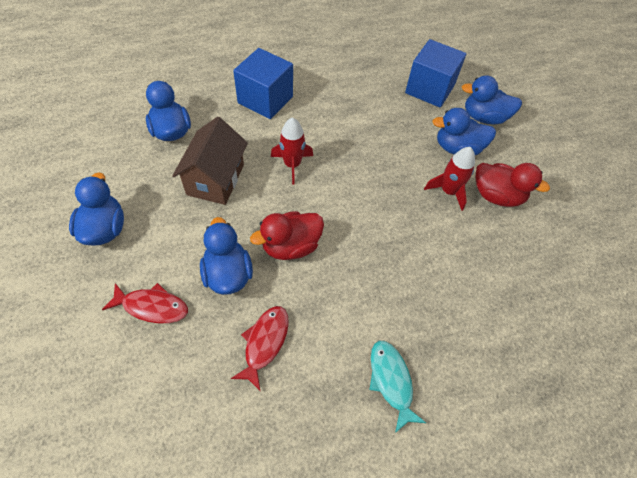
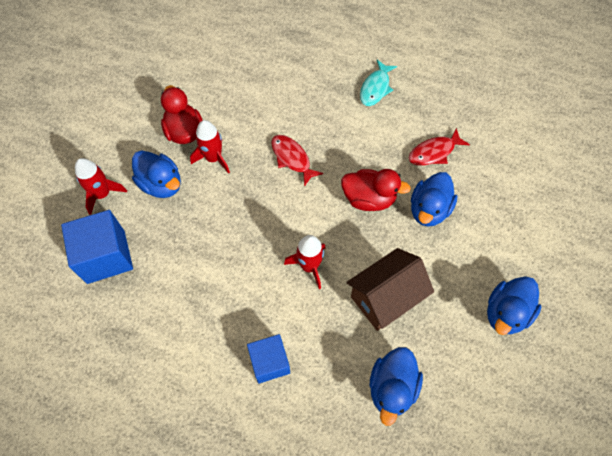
camera: 135 degrees left, 5 degrees up
red fish [102,283,188,323] -> red fish moved to [271,135,323,187]
blue cube [233,48,293,119] -> blue cube [247,334,290,384], size x0.65
blue duck [462,75,522,125] -> red rocket [75,158,127,215]

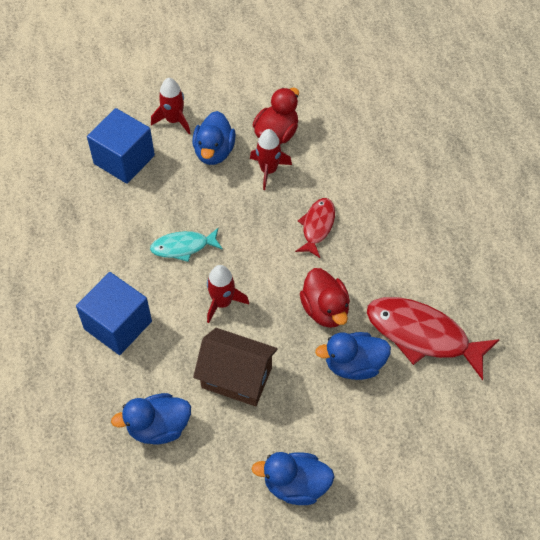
camera: 55 degrees right, 5 degrees down
blue cube [247,334,290,384] -> blue cube [76,272,152,355], size x1.53
turquoise fish [360,60,397,106] -> turquoise fish moved to [150,228,223,262]
red fish [409,128,470,166] -> red fish [367,297,500,380], size x1.76

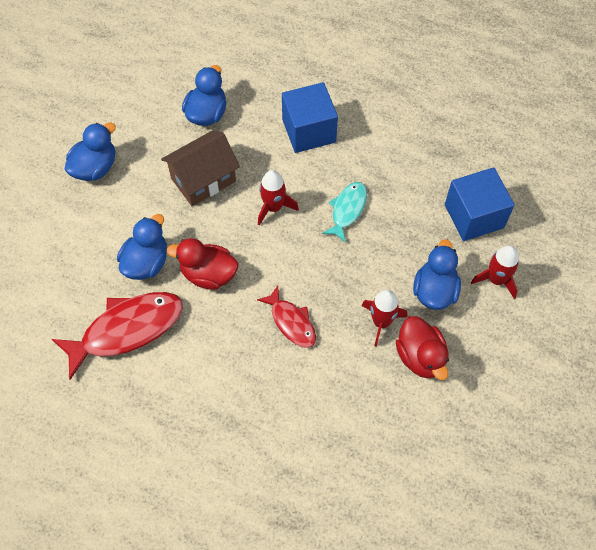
camera: 125 degrees right, 5 degrees up
blue duck [192,111,236,165] -> blue duck turned 60 degrees clockwise [413,239,461,310]

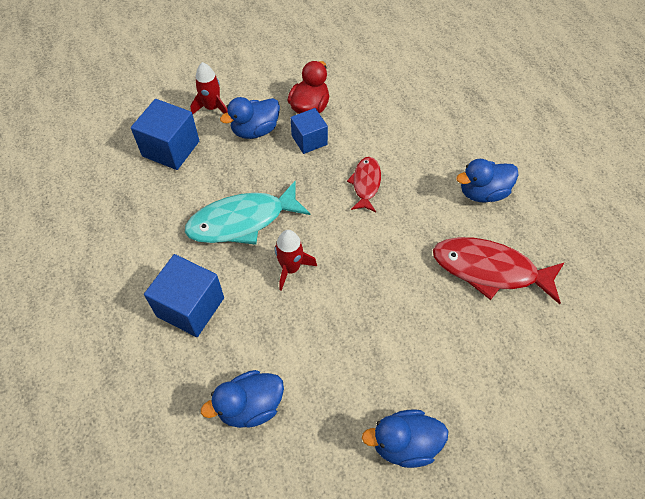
camera: 135 degrees left, 5 degrees down
blue duck [117,214,167,280] -> blue duck moved to [456,159,519,202]
brown house [161,131,240,206] -> none
red duck [167,238,238,290] -> none
turquoise fish [322,182,367,243] -> turquoise fish [185,180,311,245], size x1.76
red rocket [362,290,407,347] -> blue cube [291,108,328,154]

